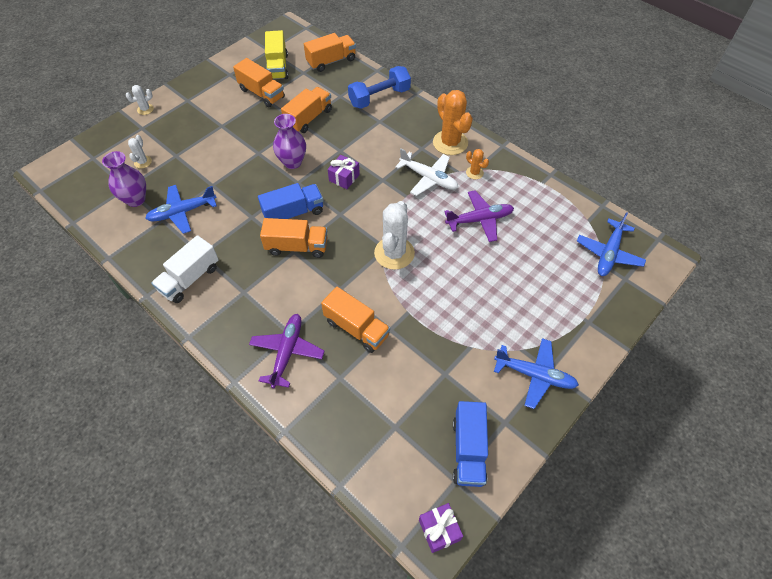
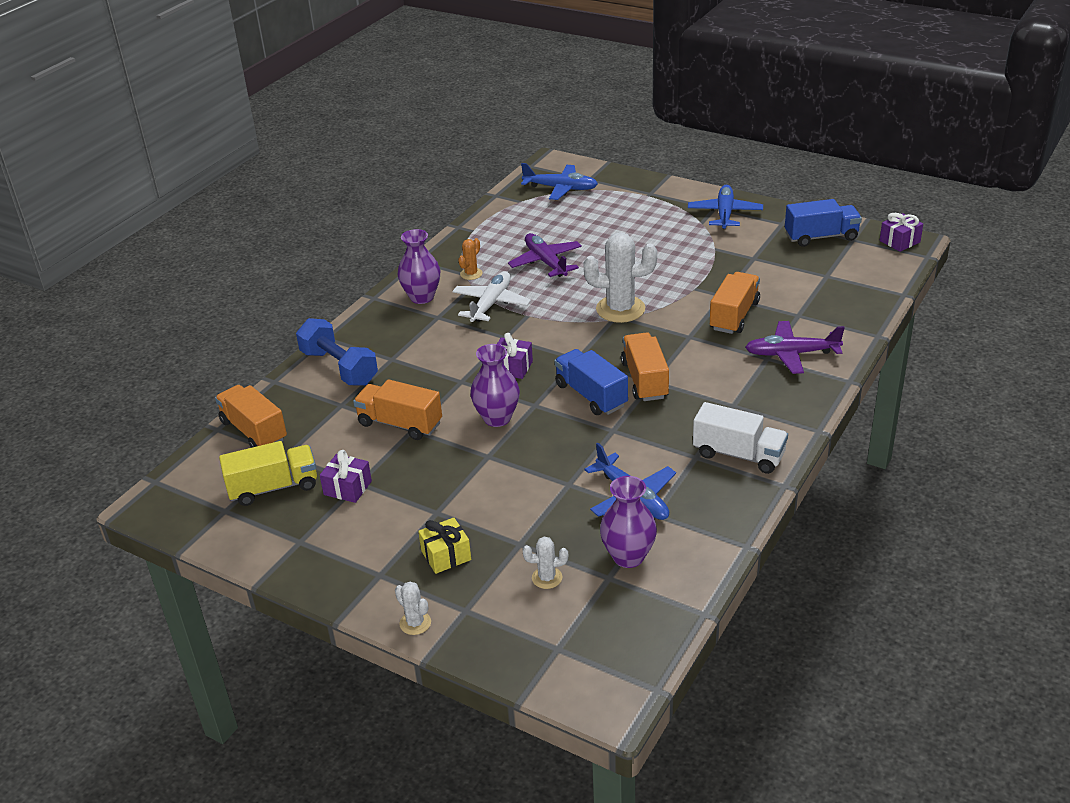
camera: 100 degrees left, 20 degrees down
orange truck [233,58,285,107] -> purple gift [320,450,372,503]
orange cactus [433,90,473,155] -> purple vase [398,229,440,304]
none -> yellow gift [418,518,471,574]

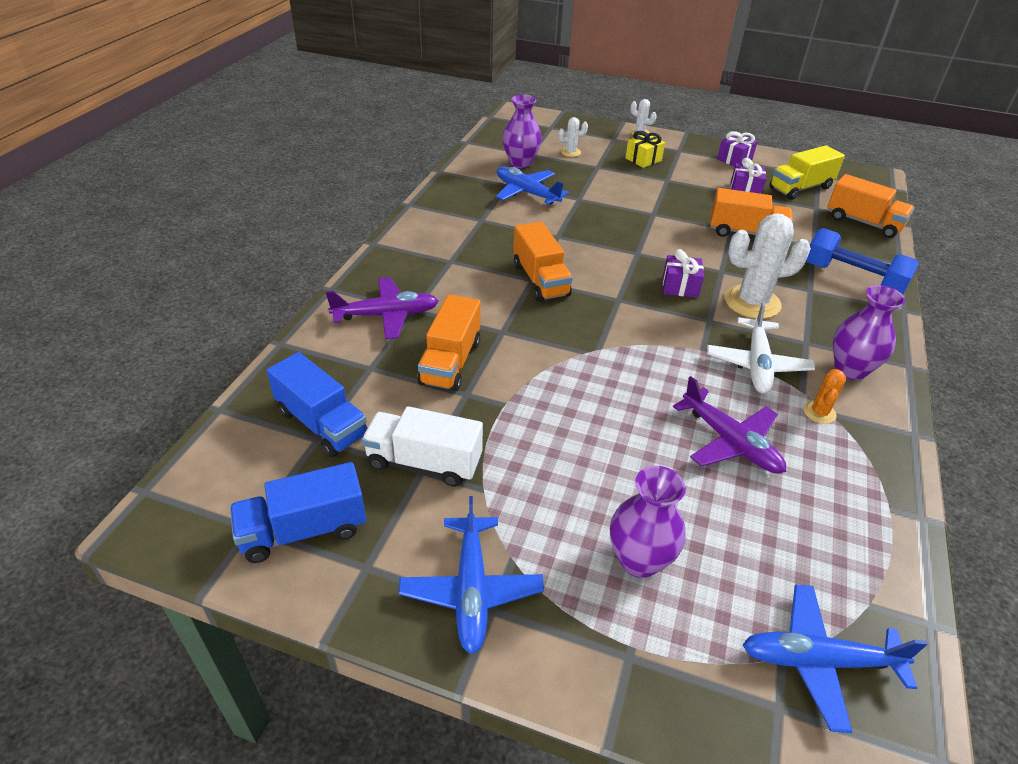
camera: 165 degrees right, 5 degrees up
purple vase [470,344,520,427] -> purple vase moved to [610,466,686,578]
blue truck [554,349,628,415] -> blue truck moved to [267,352,367,457]
white cactus [584,232,657,323] -> white cactus moved to [725,213,811,319]
white truck [693,402,788,474] -> white truck moved to [362,406,483,487]
purple gift [880,213,923,252] -> purple gift moved to [717,131,757,167]

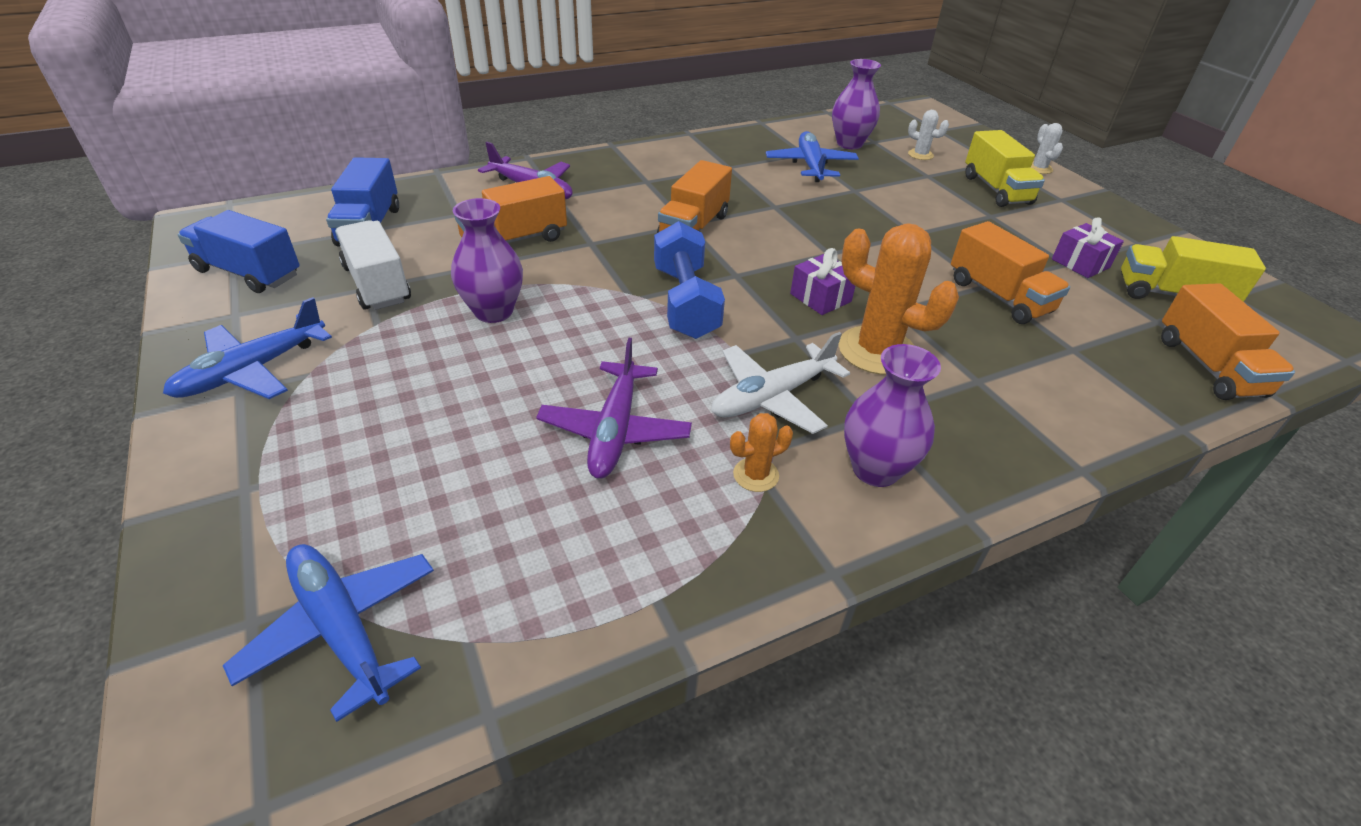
camera: 45 degrees right, 0 degrees up
purple vase [610,466,686,578] -> purple vase moved to [451,198,523,323]
yellow gift [626,131,665,168] -> yellow truck [965,130,1045,207]
purple gift [717,131,757,167] -> none
white cactus [725,213,811,319] -> orange cactus [838,223,959,375]
blue dumbbell [806,228,919,294] -> blue dumbbell moved to [654,221,725,339]

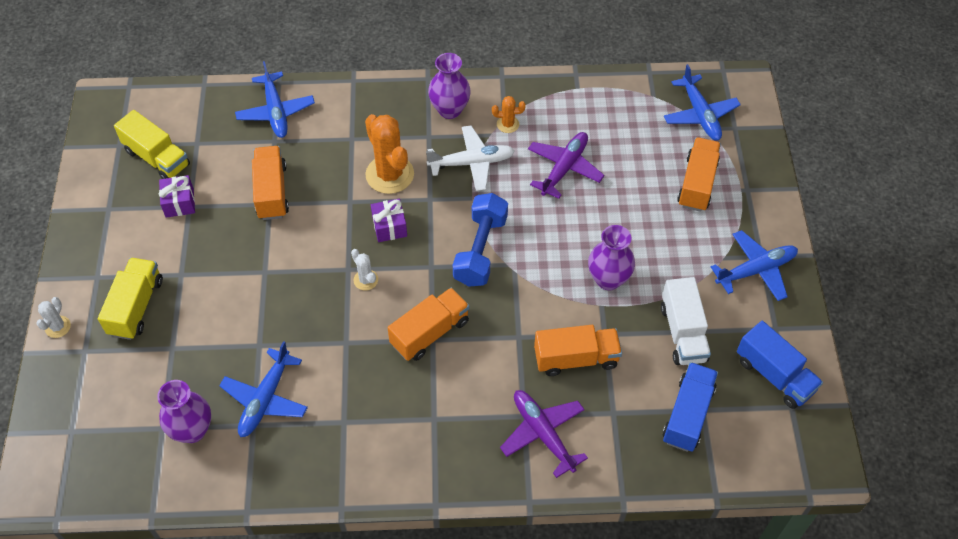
camera: 155 degrees left, 15 degrees up
white cactus [908,110,949,160] -> white cactus moved to [351,249,378,290]
orange truck [1161,283,1295,400] -> orange truck moved to [677,137,721,212]
none -> blue plane [235,61,315,138]

